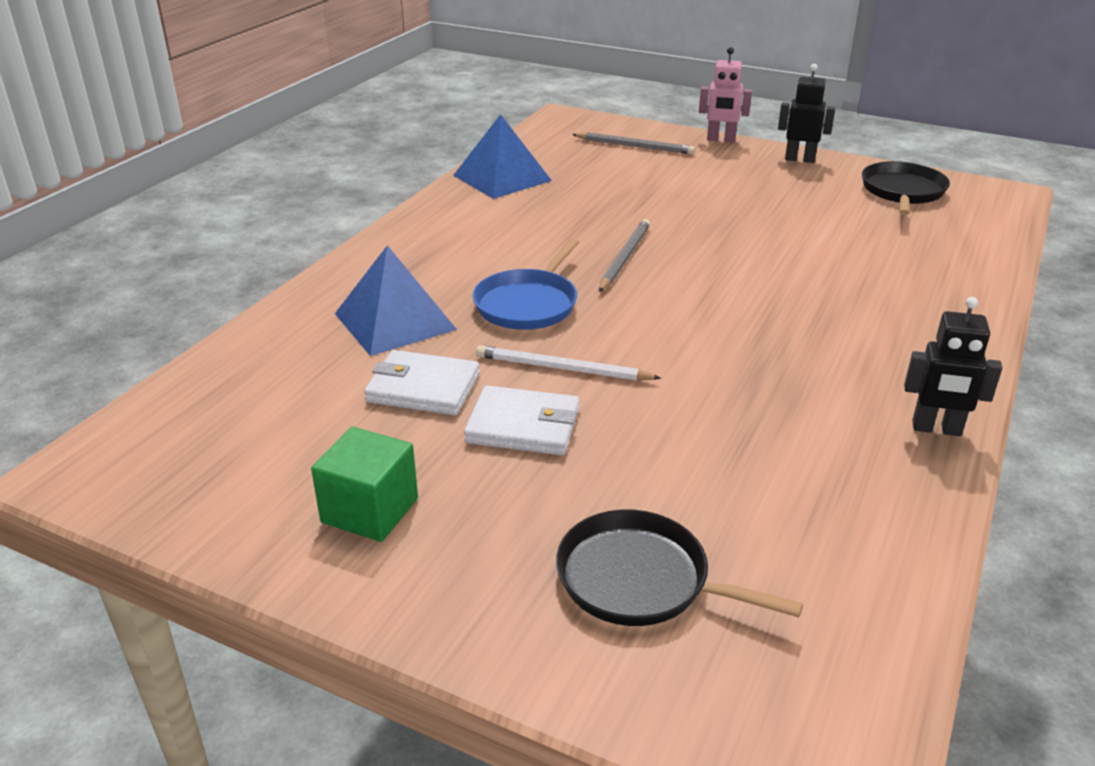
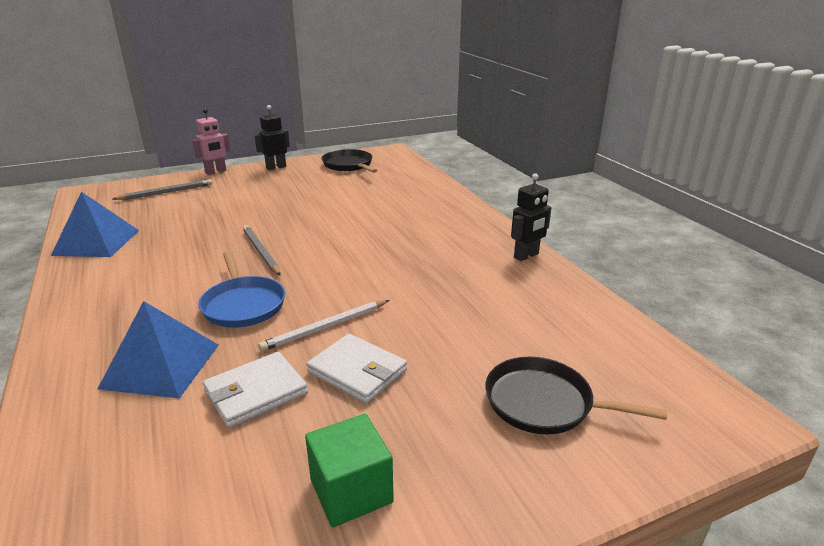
camera: 50 degrees left, 5 degrees down
white wallet [464,385,580,456] -> white wallet turned 75 degrees clockwise [306,334,407,404]
black pan [556,510,803,626] -> black pan turned 45 degrees clockwise [485,357,667,434]

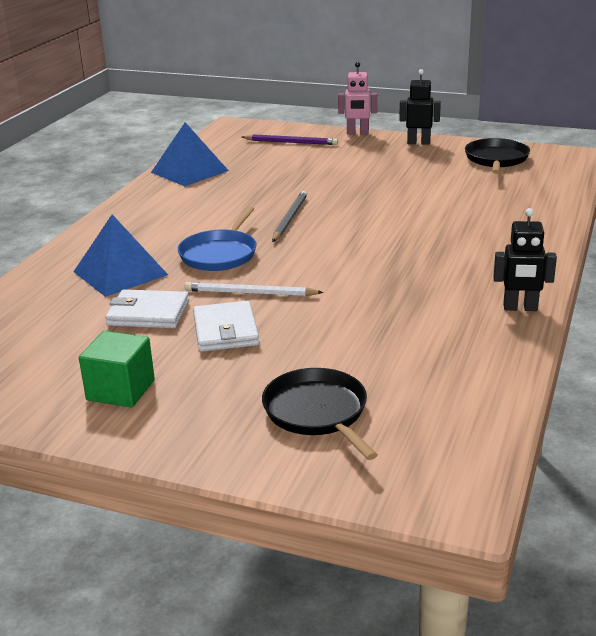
camera: 45 degrees right, 0 degrees up
grey pencil [113,179,212,200] -> purple pencil [242,134,338,145]

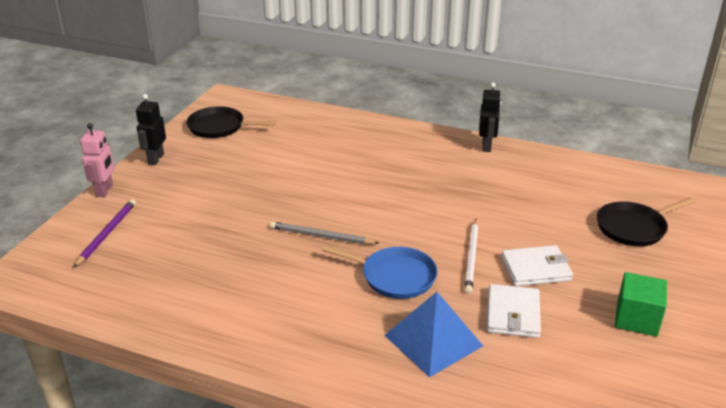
camera: 90 degrees left, 5 degrees up
blue pyramid [151,122,229,186] -> none

